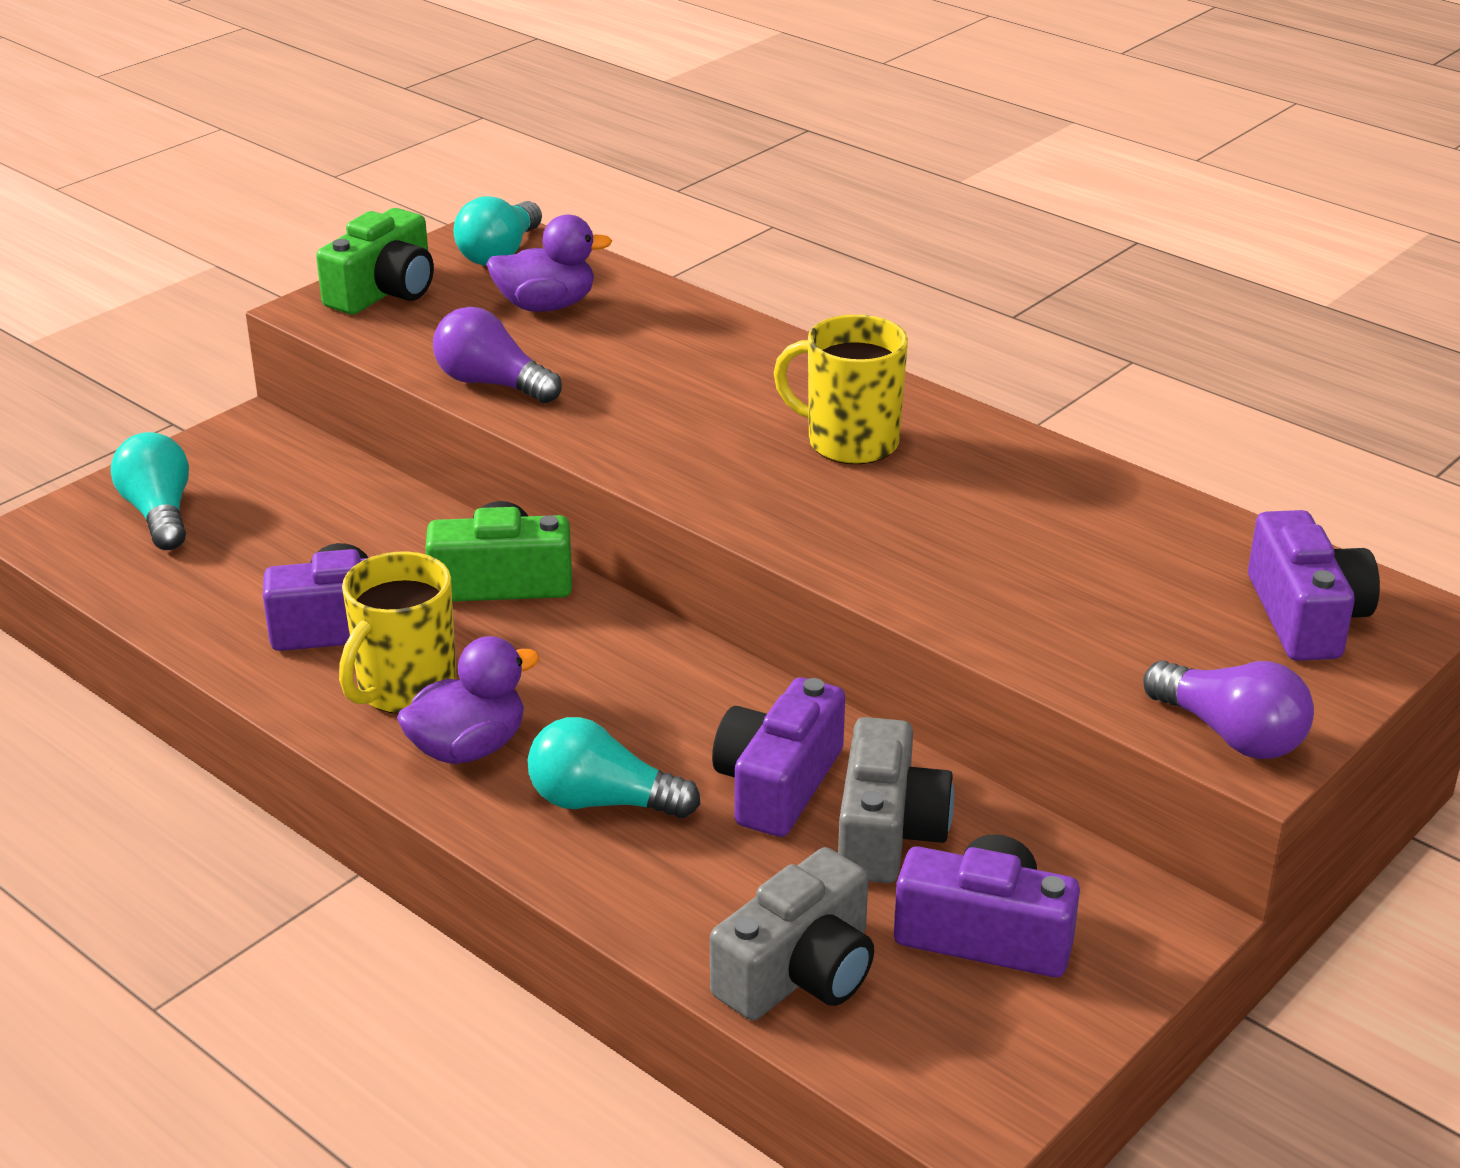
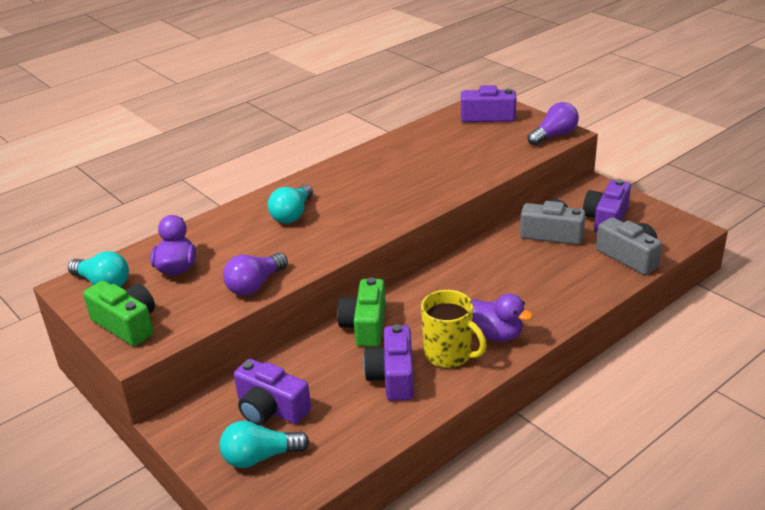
camera: 80 degrees left, 0 degrees up
purple duck [397,636,540,764] -> purple duck turned 150 degrees clockwise [472,293,533,342]
turquoise light bulb [528,717,700,818] -> turquoise light bulb moved to [268,184,313,223]
purple camera [712,677,845,837] -> purple camera moved to [234,359,311,426]
yellow mug [774,314,908,464] -> none

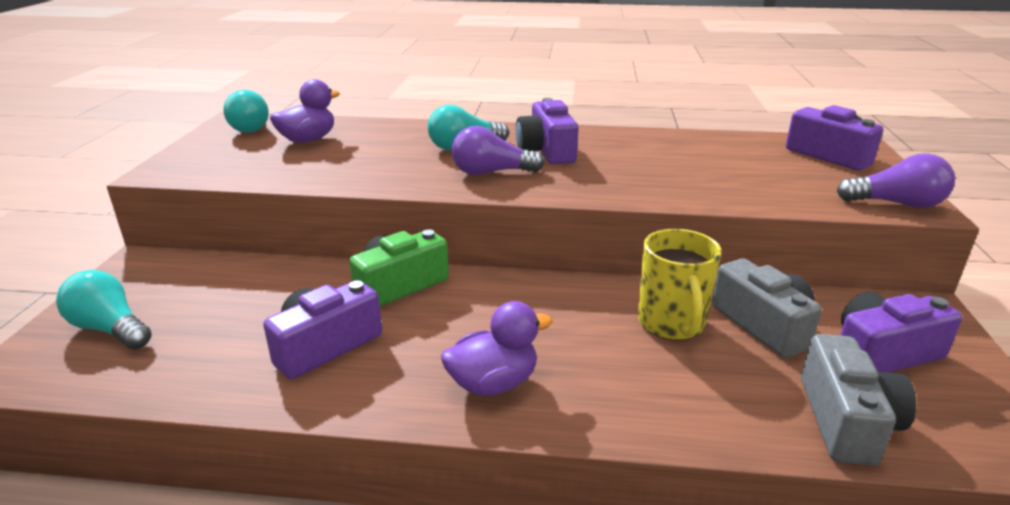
camera: 45 degrees right, 5 degrees down
green camera [83,281,155,346] -> none
purple light bulb [223,253,288,295] -> purple light bulb moved to [451,126,545,175]
purple camera [234,359,311,426] -> purple camera moved to [516,98,579,164]
yellow mug [421,290,487,368] -> yellow mug moved to [638,229,722,340]
purple duck [472,293,533,342] -> purple duck turned 105 degrees counterclockwise [441,301,552,396]

